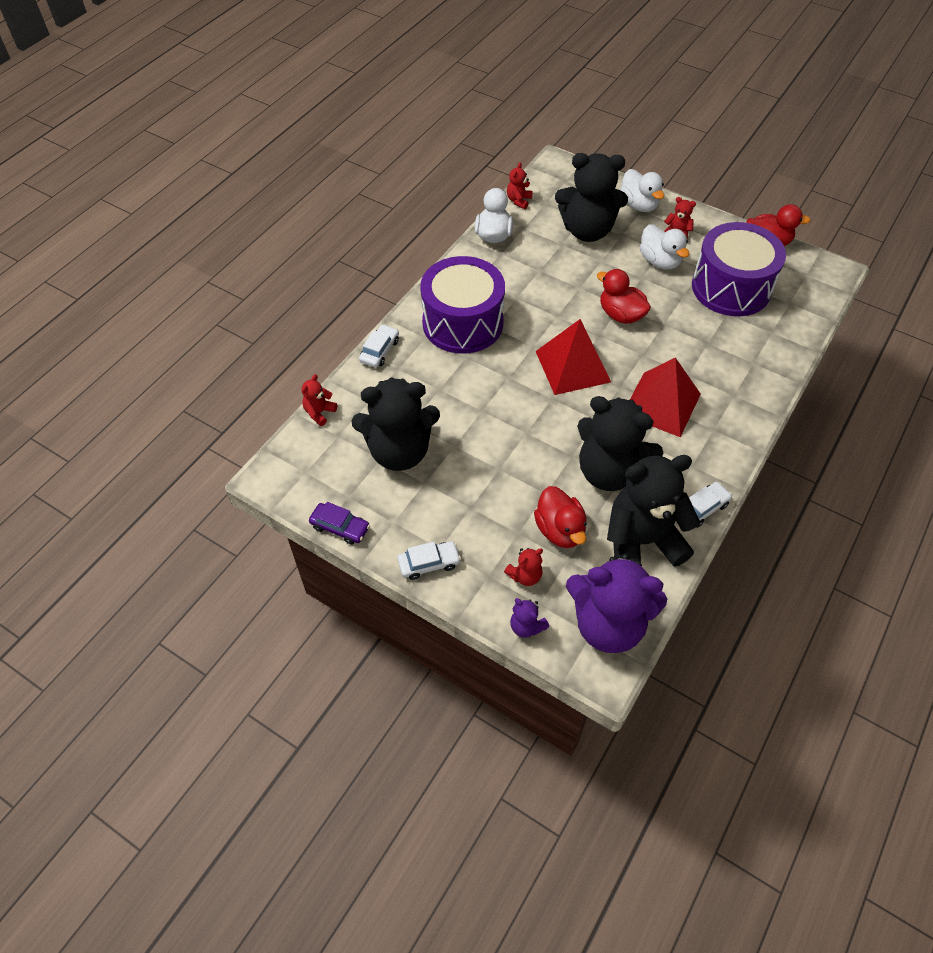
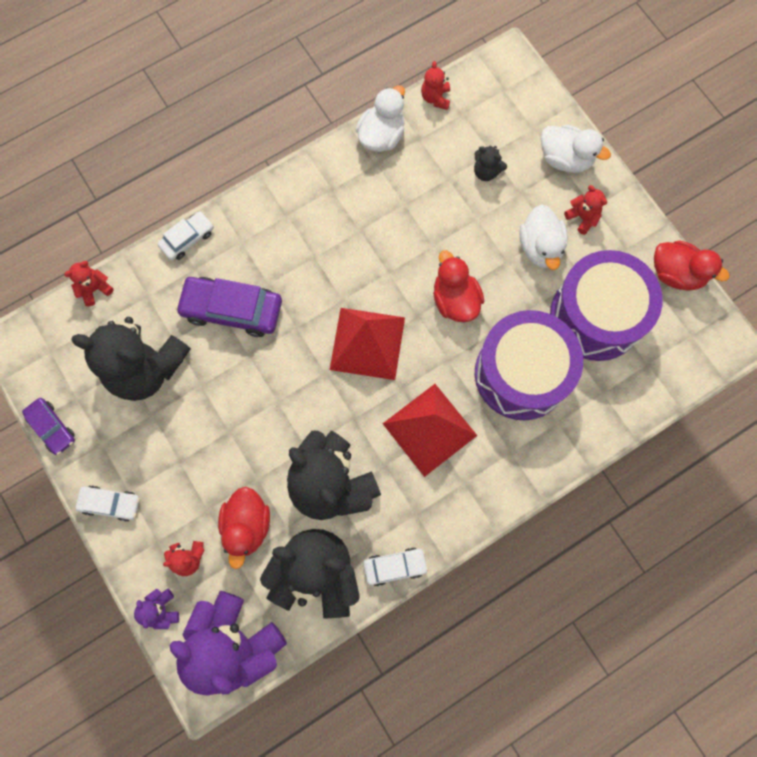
camera: 25 degrees right, 20 degrees up
purple drum [420,256,505,354] -> purple drum moved to [475,310,583,420]
red teddy bear [507,163,533,209] -> red teddy bear turned 45 degrees counterclockwise [421,61,450,110]
black teddy bear [555,153,628,242] -> black teddy bear [474,145,507,181], size x0.42
white duck [620,169,664,212] -> white duck turned 60 degrees counterclockwise [541,125,611,173]
none -> purple car [175,277,282,337]

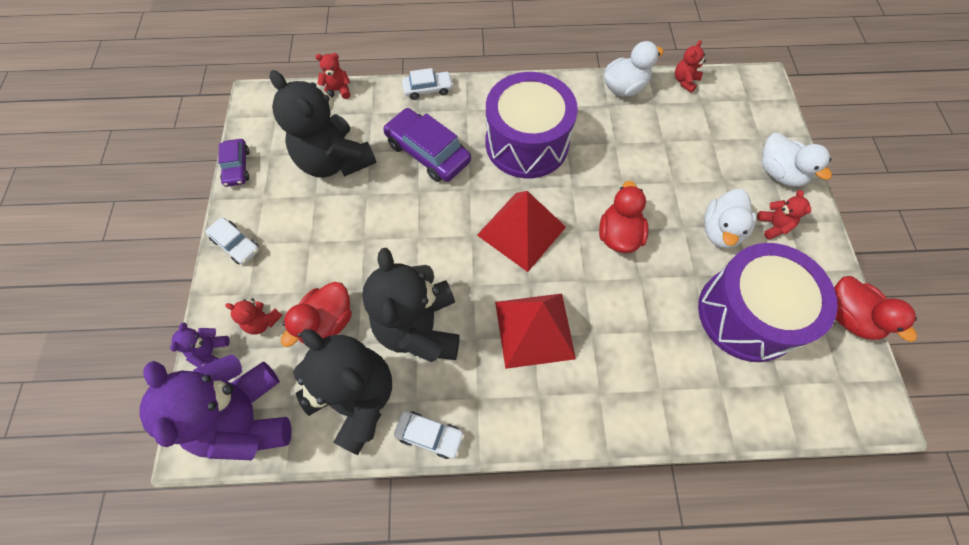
camera: 30 degrees right, 10 degrees down
black teddy bear [474,145,507,181] -> none
purple drum [475,310,583,420] -> purple drum moved to [486,72,578,178]

